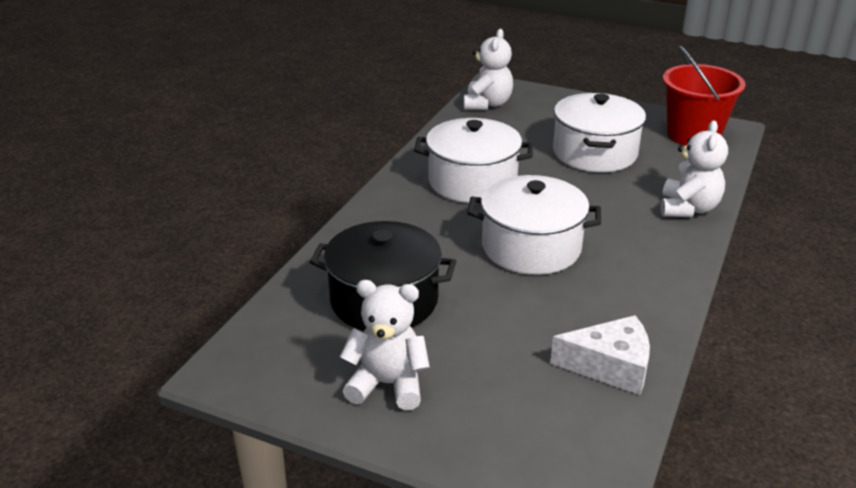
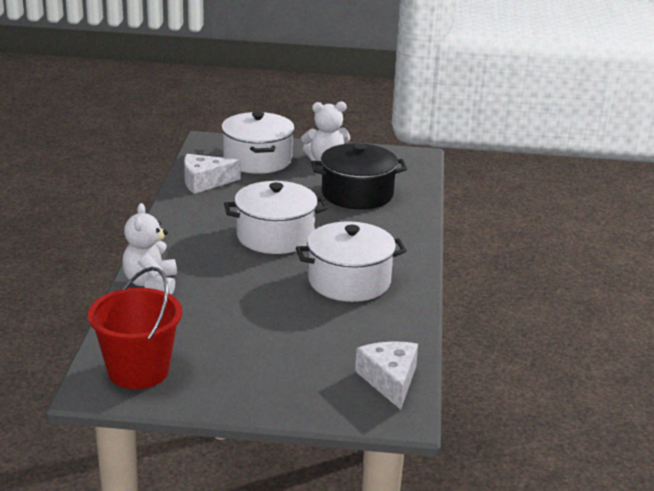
camera: 160 degrees right, 5 degrees down
white teddy bear [464,29,513,110] -> white cheese [355,341,418,410]
white pot [553,93,646,172] -> white pot moved to [221,111,295,174]

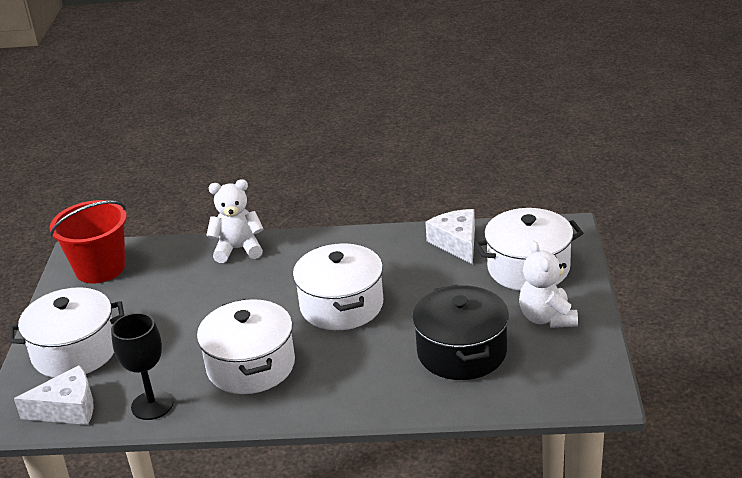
camera: 90 degrees right, 5 degrees up
none -> white pot [9,287,124,378]
none -> black goblet [111,313,173,420]

